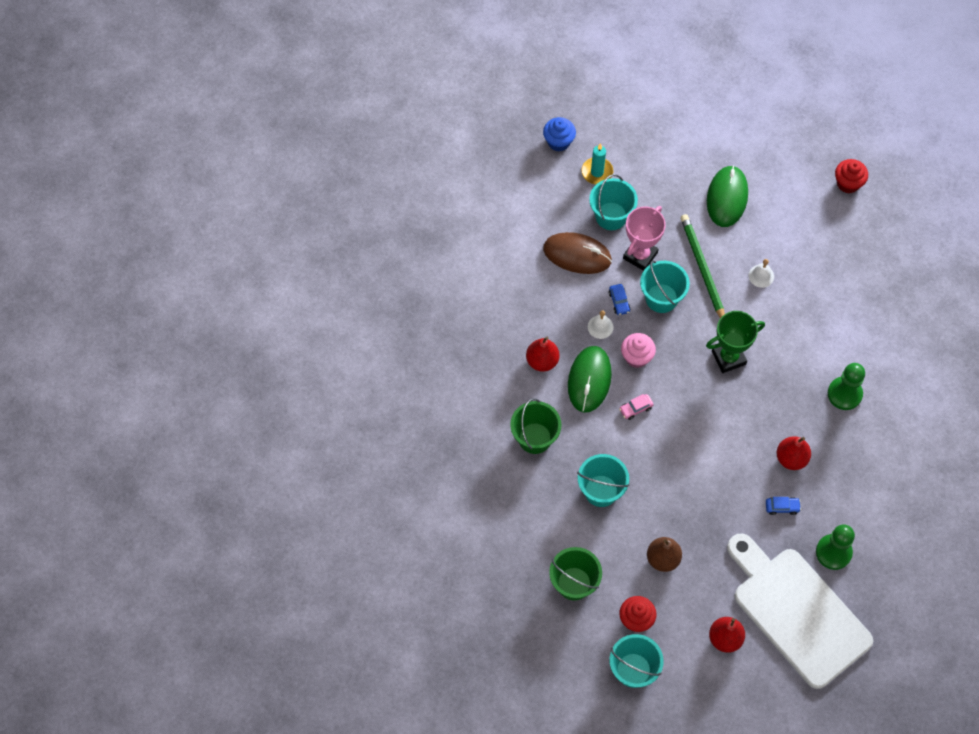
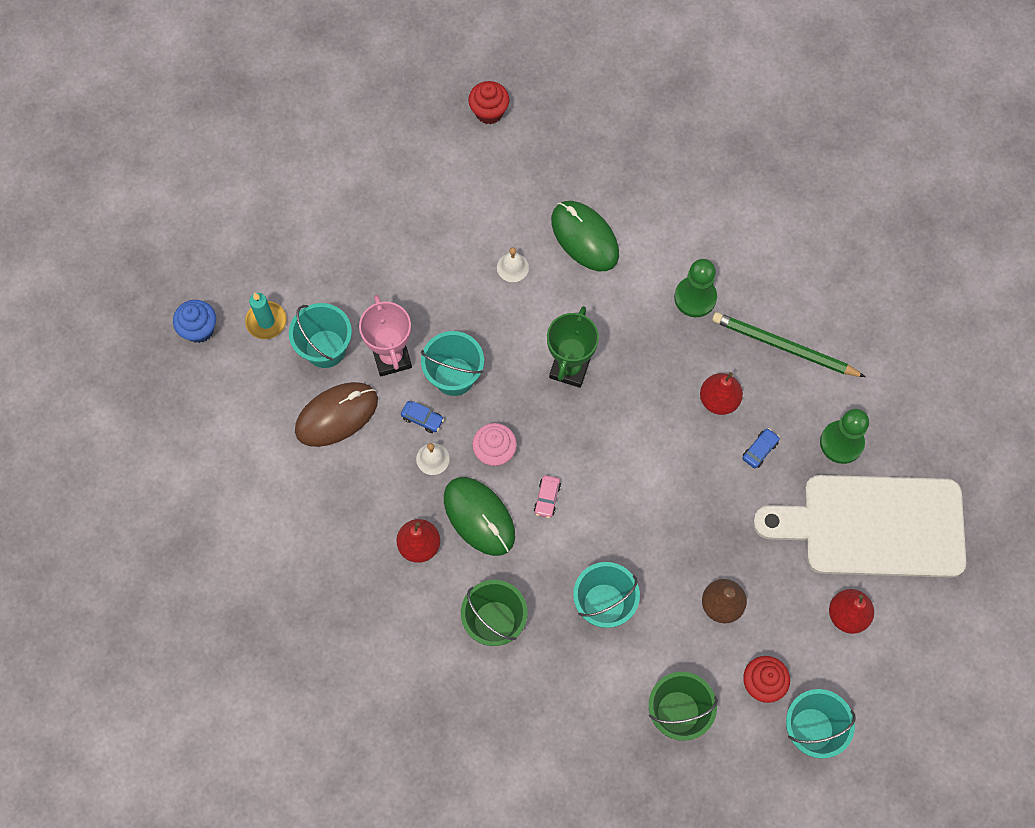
camera: 50 degrees left, 5 degrees up
green pencil [680,214,725,318] -> green pencil moved to [712,312,865,377]
green mouse [707,165,748,227] -> green mouse moved to [551,201,619,271]

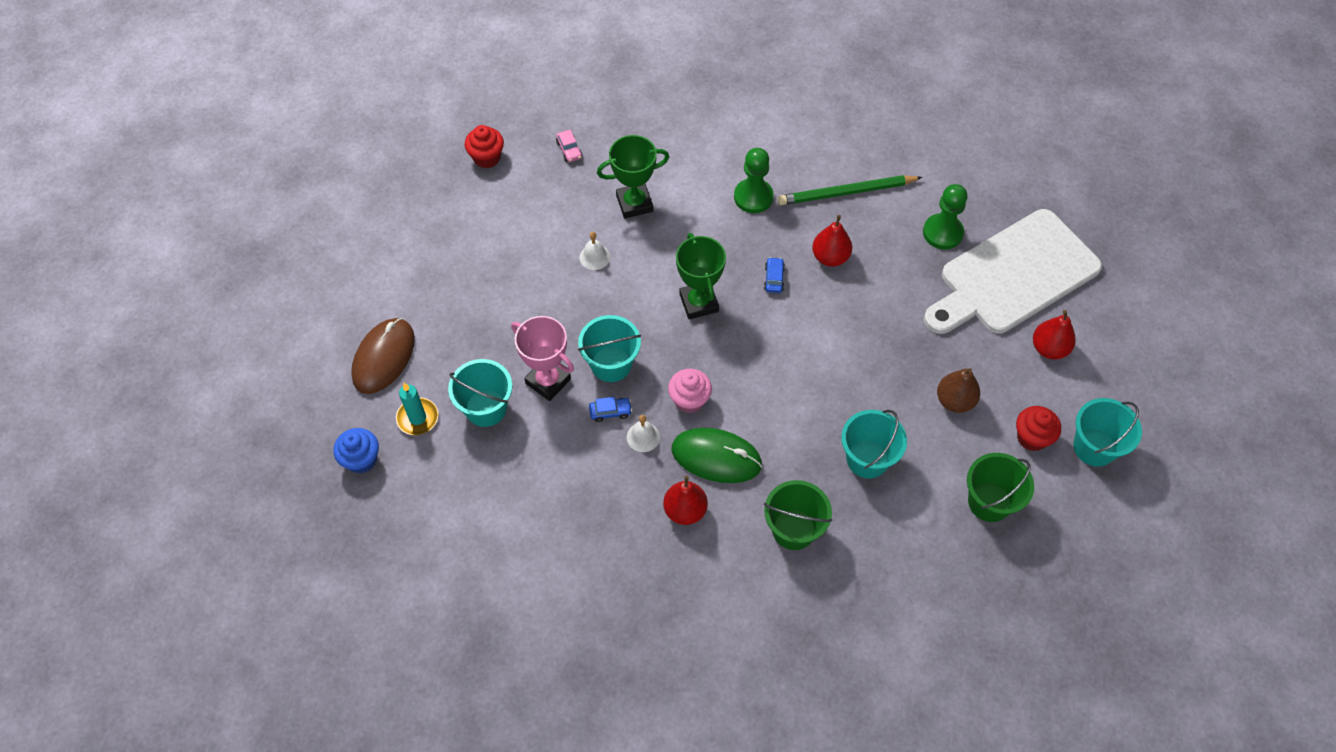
camera: 35 degrees left, 10 degrees down
brown mouse [295,382,378,447] -> brown mouse moved to [351,318,415,394]
pink car [534,475,561,518] -> pink car moved to [556,130,582,162]
green mouse [551,201,619,271] -> green trophy [597,135,669,219]
blue car [742,428,780,468] -> blue car moved to [764,257,785,293]

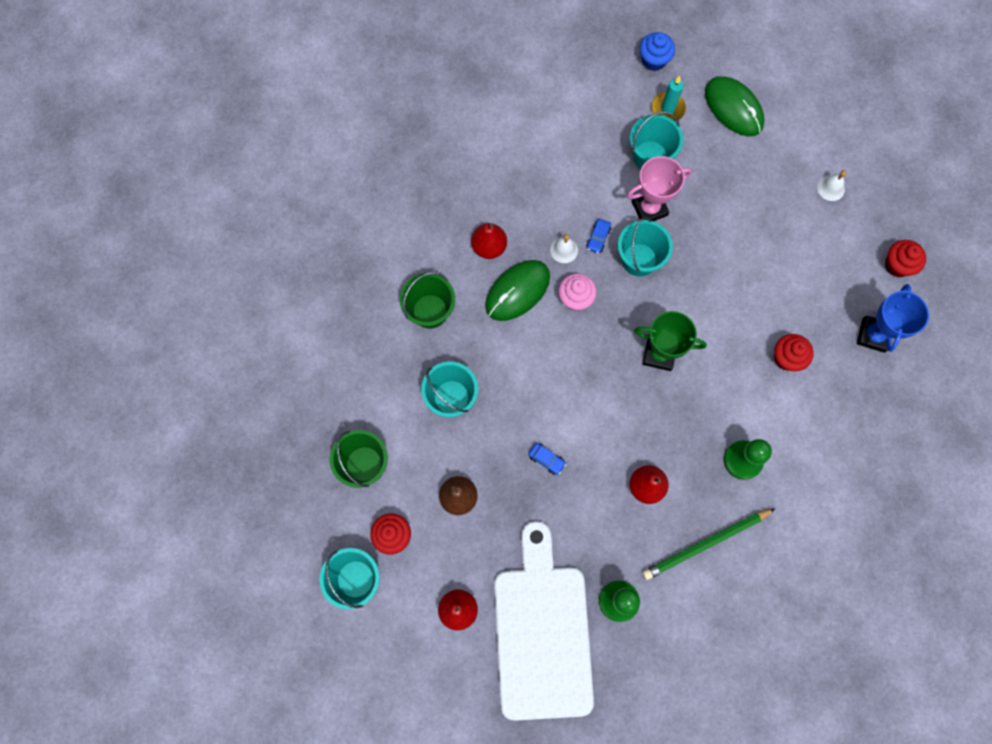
camera: 120 degrees right, 15 degrees up
brown mouse [351,318,415,394] -> green mouse [705,76,765,136]
pink car [556,130,582,162] -> blue trophy [857,284,929,353]
white bell [580,232,610,270] -> white bell moved to [817,170,847,201]
green trophy [597,135,669,219] -> red cupcake [774,334,813,371]
blue car [764,257,785,293] -> blue car moved to [528,443,566,475]
green pencil [778,175,922,205] -> green pencil turned 135 degrees counterclockwise [642,508,776,580]

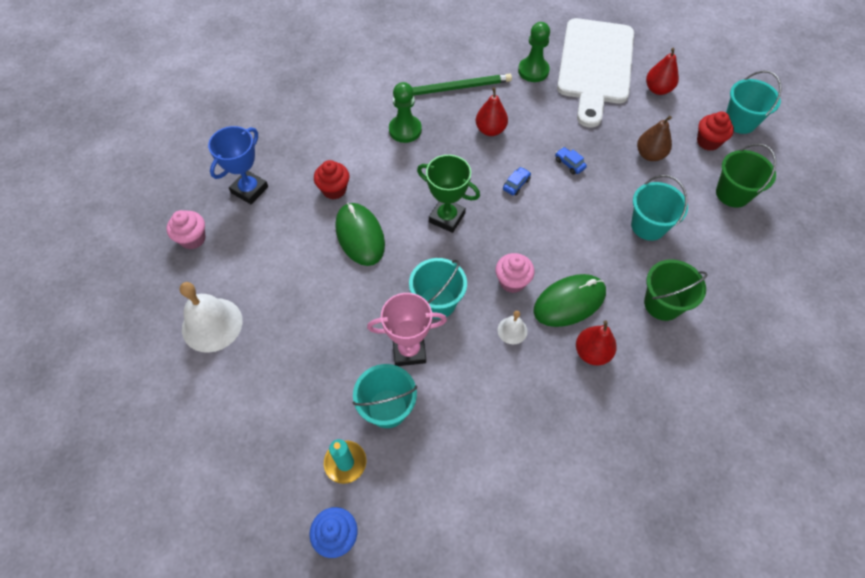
camera: 165 degrees left, 15 degrees down
blue car [586,219,611,254] -> blue car moved to [503,167,531,196]
green mouse [705,76,765,136] -> green mouse moved to [335,203,385,266]
white bell [817,170,847,201] -> white bell [180,282,243,353], size x2.01
red cupcake [885,240,926,277] -> pink cupcake [167,210,206,249]

